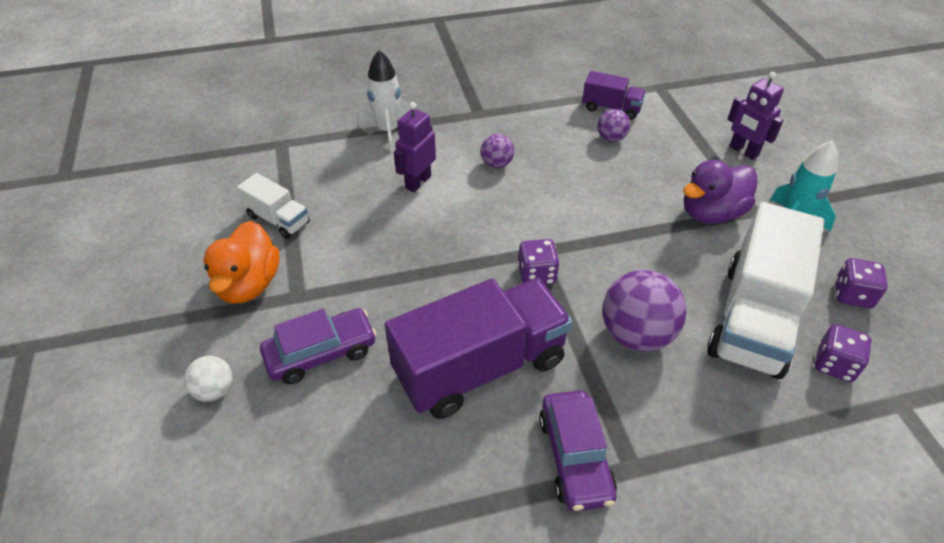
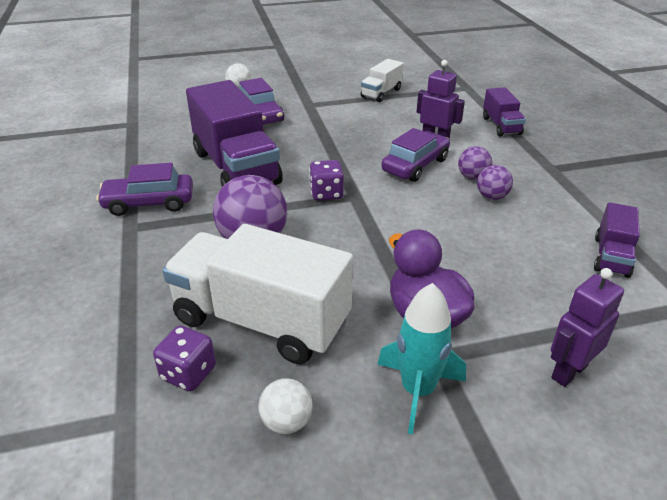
camera: 90 degrees right, 10 degrees down
orange duck [204,221,279,304] -> none
white rocket [358,50,410,152] -> purple truck [483,87,526,137]
purple ball [597,109,630,142] -> purple ball moved to [477,165,513,200]
purple dice [835,258,888,309] -> white ball [258,378,313,434]
none -> purple car [382,128,450,182]

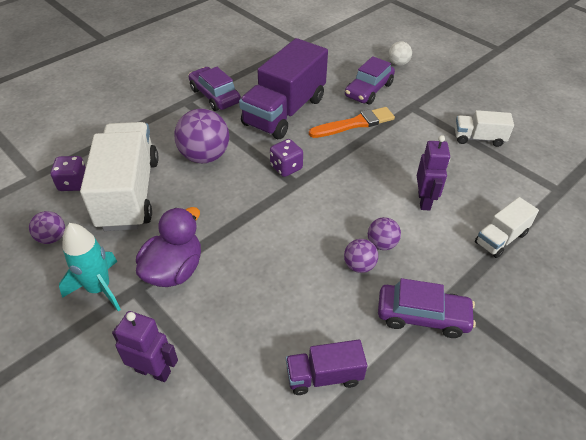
camera: 60 degrees right, 10 degrees up
white ball [258,378,313,434] -> purple ball [29,211,65,244]
purple car [382,128,450,182] -> purple car moved to [378,278,476,338]
purple truck [483,87,526,137] -> white truck [475,197,539,258]
none -> orange brush [309,107,395,138]

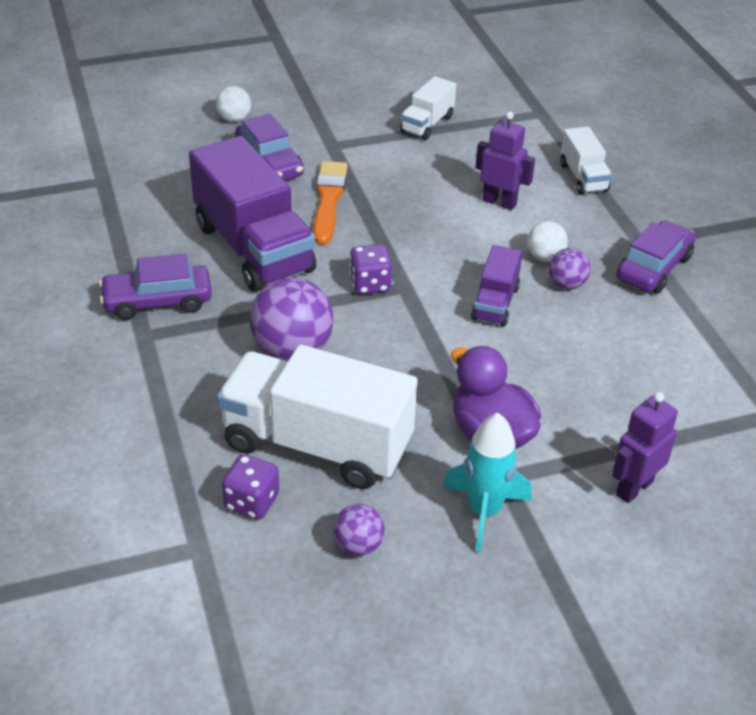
camera: 65 degrees left, 5 degrees down
purple truck [286,340,367,395] -> purple truck moved to [471,245,523,326]
purple ball [368,217,401,250] -> white ball [527,221,568,262]

